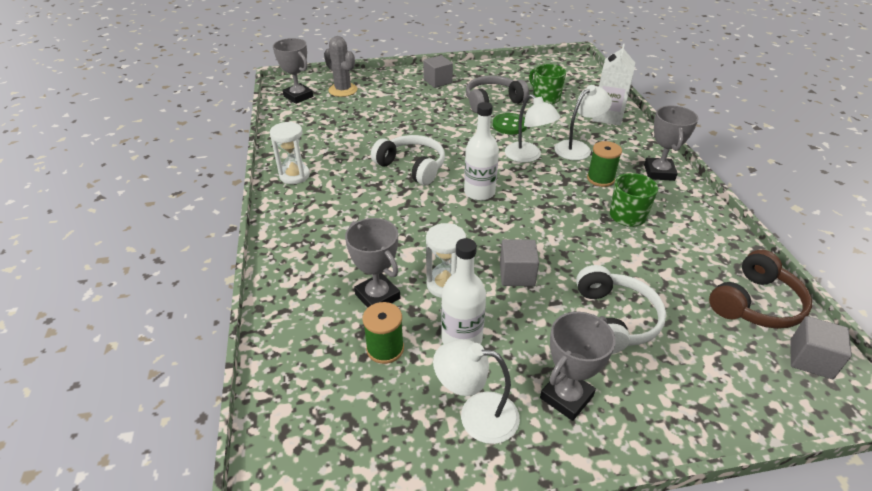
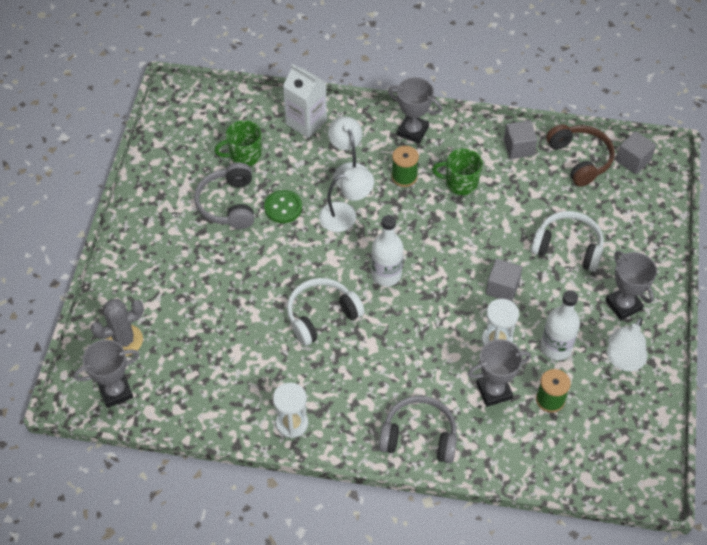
camera: 70 degrees left, 15 degrees up
grey cube [423,55,453,88] -> grey cube moved to [504,120,538,159]
none -> grey headphones [379,396,457,463]

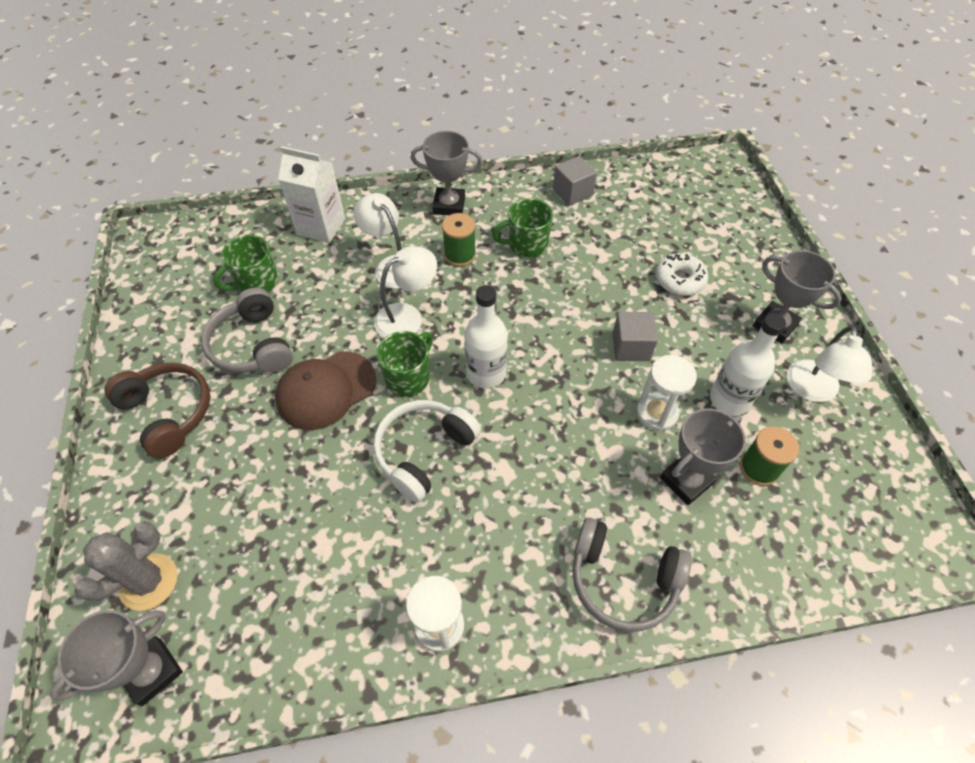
camera: 20 degrees left, 0 degrees up
green button [264,190,302,223] -> none
grey headphones [379,396,457,463] -> grey headphones turned 150 degrees counterclockwise [572,518,692,632]
white headphones [531,211,604,272] -> white donut [656,253,708,296]
brown headphones [546,124,615,187] -> brown headphones moved to [105,362,210,458]
grey cube [616,131,656,174] -> none
none -> brown cap [275,351,376,430]
none -> green mug [377,331,433,397]

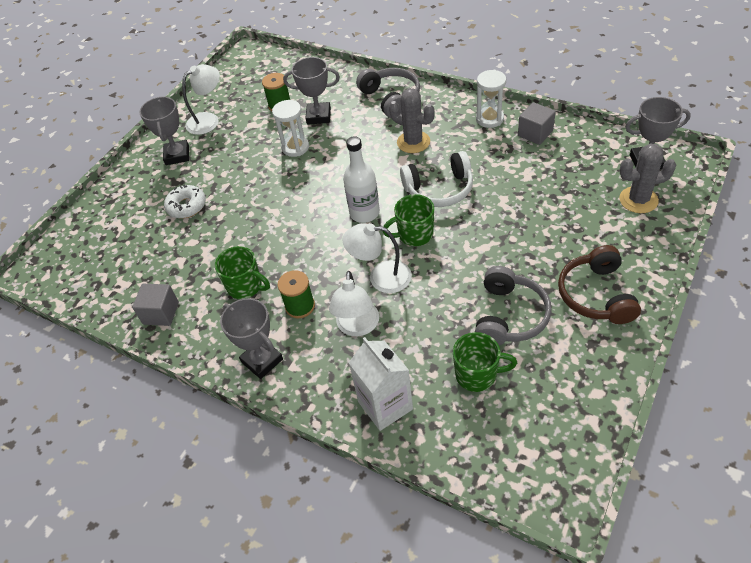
camera: 135 degrees left, 5 degrees down
brown cap [275,351,376,430] -> none
grey cube [612,312,658,361] -> grey cube moved to [518,102,556,145]
white bottle [710,313,786,416] -> none
none -> grey cactus [389,88,435,153]

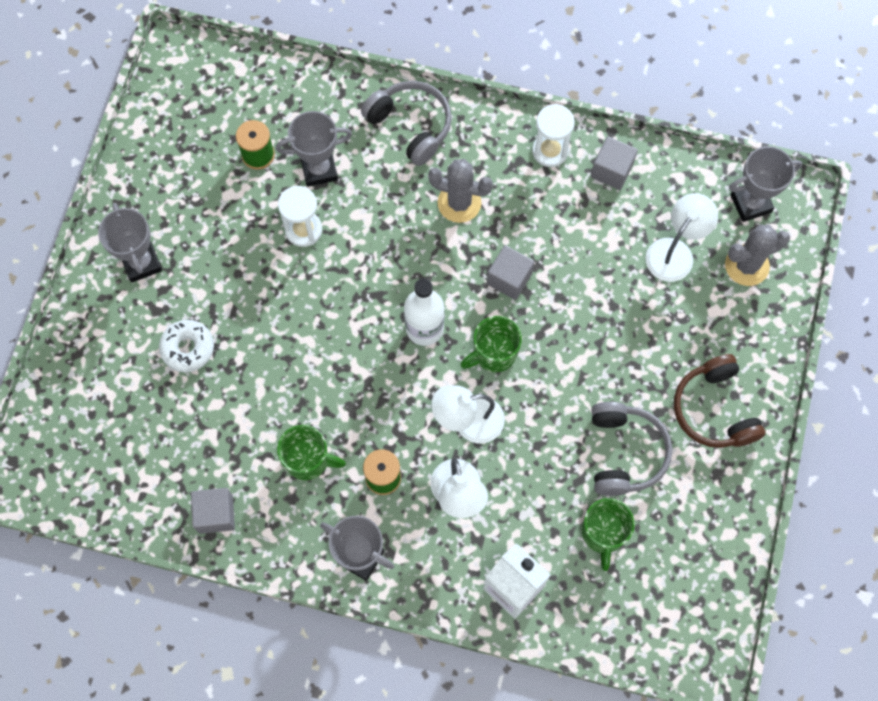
camera: 20 degrees left, 20 degrees up
white lamp [182,64,220,135] -> white lamp moved to [646,193,718,282]
white headphones [400,151,473,207] -> grey cube [487,245,534,300]
green mug [453,332,517,392] -> green mug turned 105 degrees clockwise [582,498,635,571]

